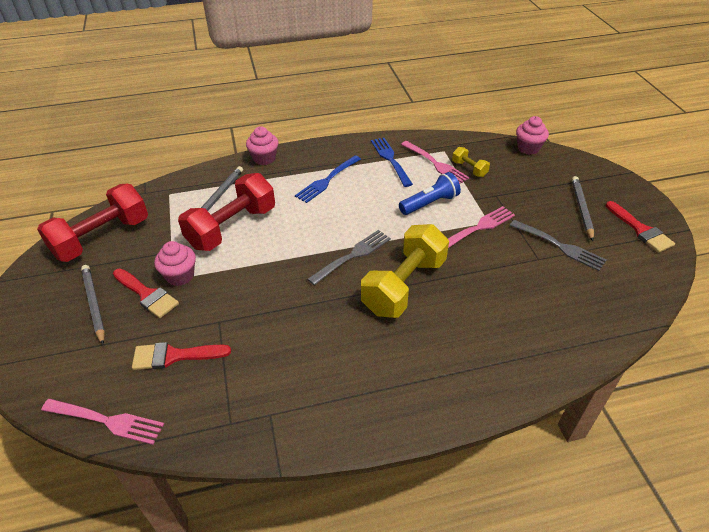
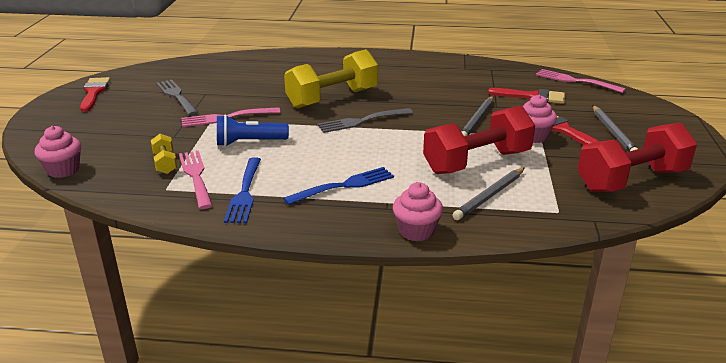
camera: 160 degrees left, 15 degrees down
grey pencil [572,176,594,241] -> grey pencil moved to [461,96,493,136]

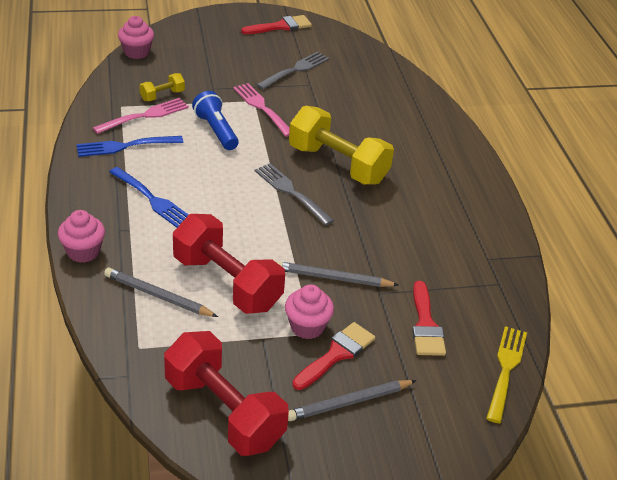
camera: 70 degrees right, 10 degrees up
pink fork [536,69,626,93] -> yellow fork [486,326,527,423]

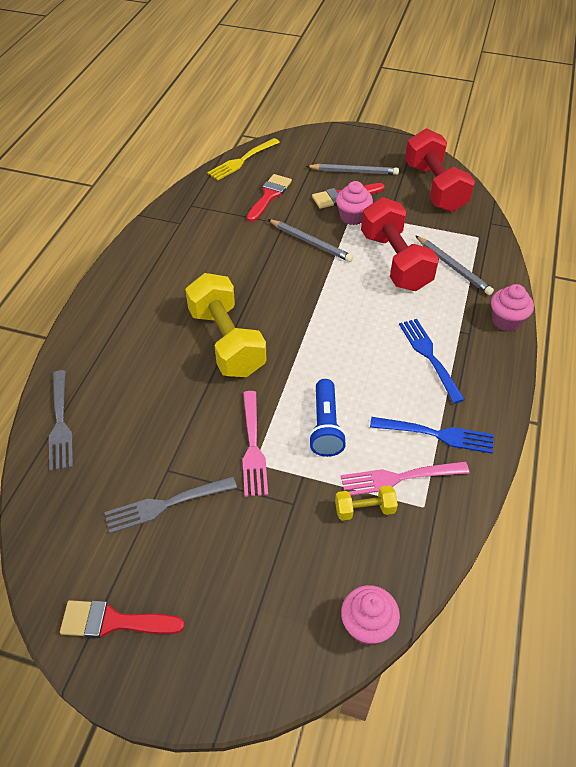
camera: 150 degrees left, 10 degrees up
grey fork [255,163,334,226] -> grey fork moved to [49,370,73,471]

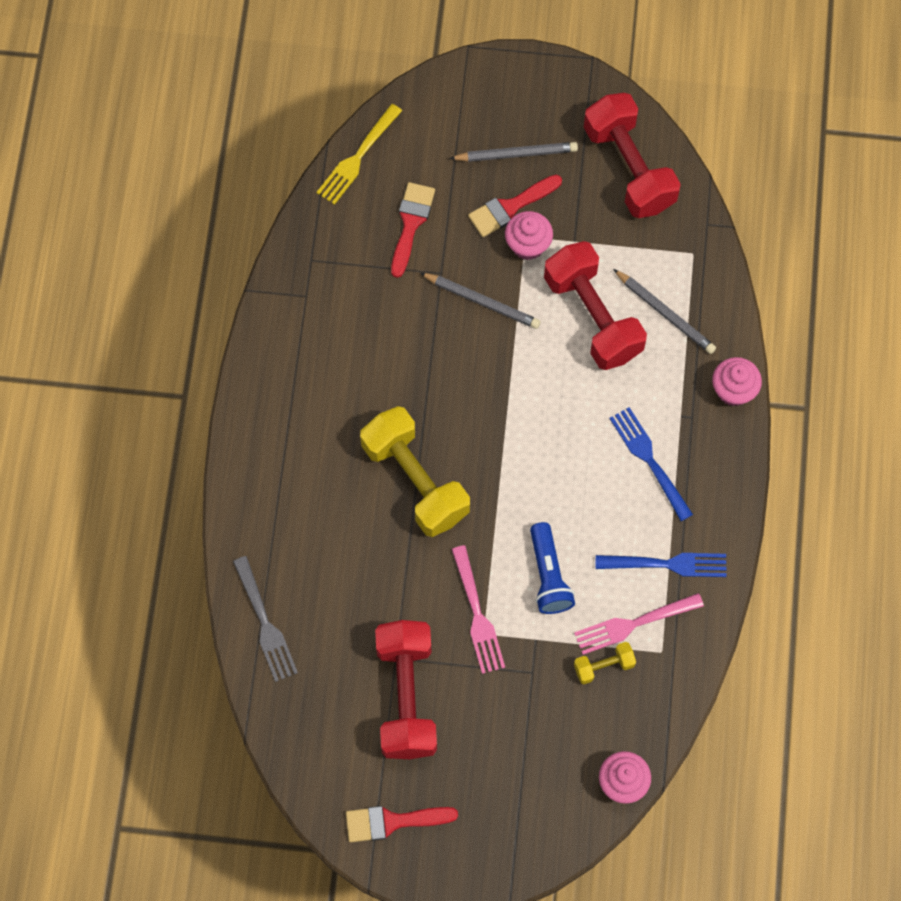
camera: 10 degrees left, 20 degrees up
grey fork [105,476,237,534] -> red dumbbell [375,620,437,759]

